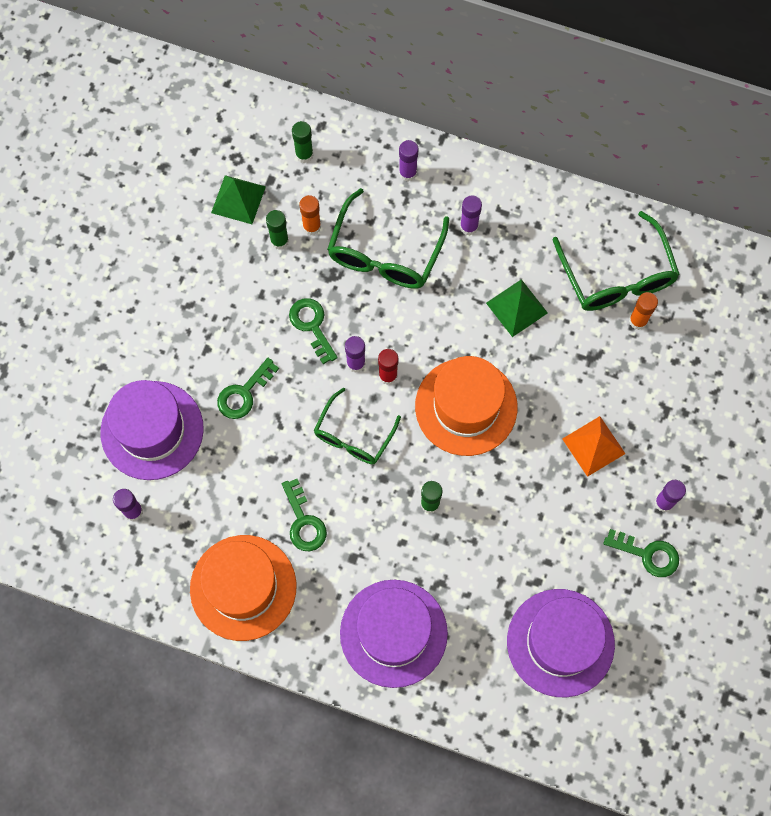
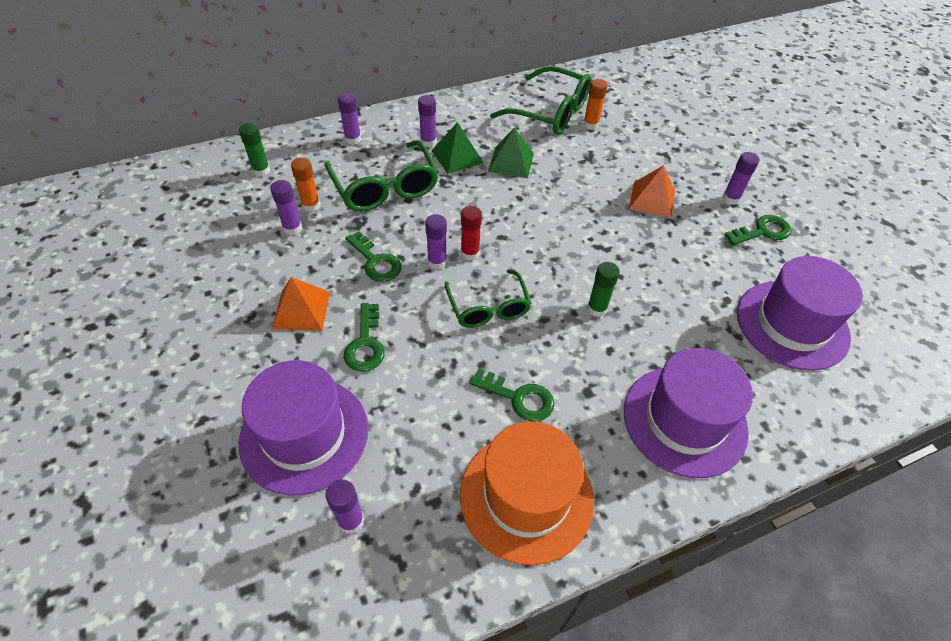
camera: 45 degrees left, 20 degrees down
green pyramid [211,175,266,224] -> green pyramid moved to [431,122,484,174]
green glue stick [266,210,289,250] -> purple glue stick [270,180,302,235]
green key [289,298,338,364] -> green key turned 150 degrees counterclockwise [345,231,401,282]
orange hat [415,356,517,456] -> none
none -> orange pyramid [272,277,330,331]

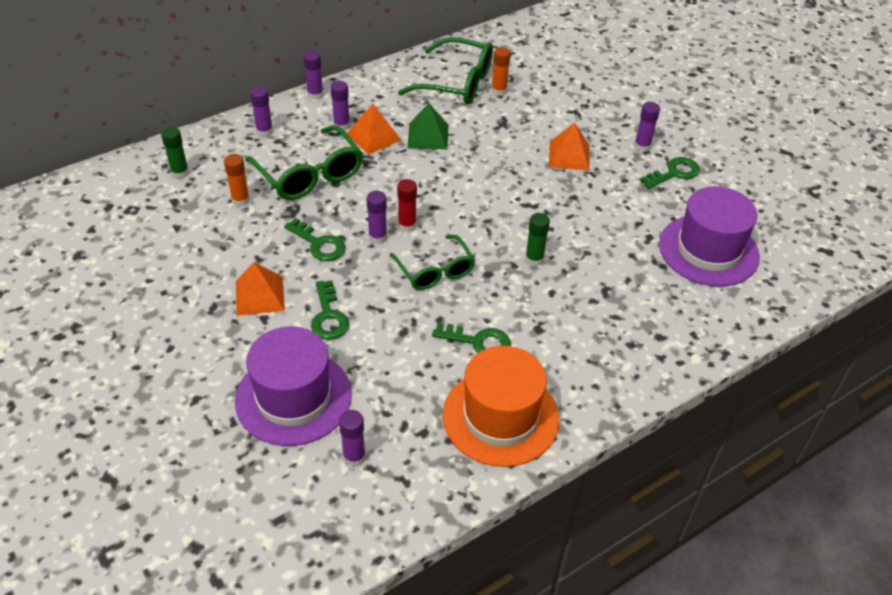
camera: 10 degrees left, 5 degrees down
purple glue stick [270,180,302,235] -> purple glue stick moved to [303,51,324,100]
green pyramid [431,122,484,174] -> orange pyramid [347,104,401,155]
purple hat [624,348,753,478] -> none

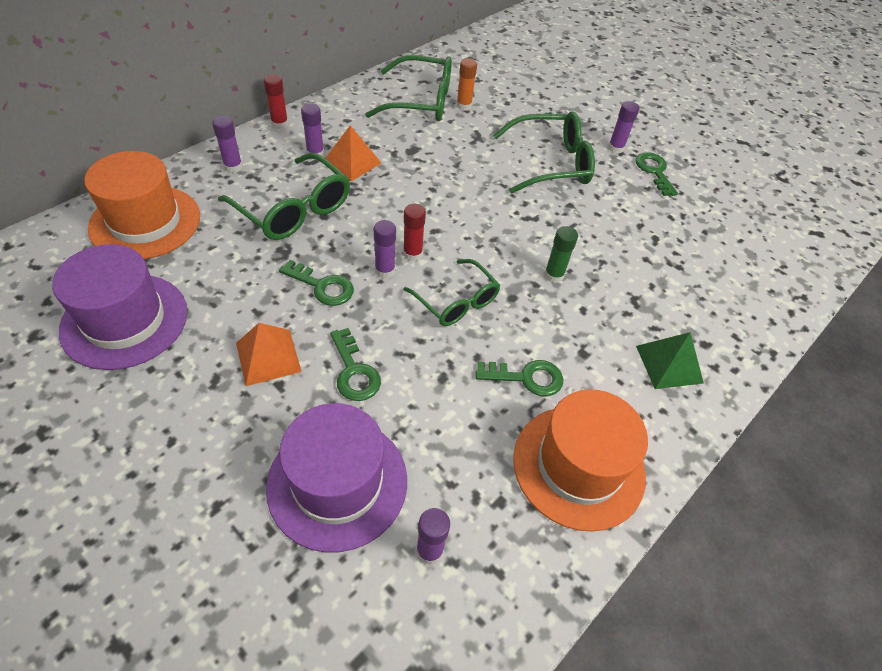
camera: 15 degrees left, 5 degrees up
green glue stick [161,127,189,179] -> orange hat [84,151,200,259]
orange glue stick [224,154,250,206] -> none
purple glue stick [303,51,324,100] -> red glue stick [263,74,288,129]
green pyramid [407,103,449,150] -> green pyramid moved to [636,332,704,389]
orange pyramid [549,123,590,170] -> green glasses [493,111,595,193]
green key [640,157,700,189] -> green key turned 60 degrees counterclockwise [635,152,678,196]
purple hat [659,186,760,286] -> purple hat moved to [52,244,187,370]

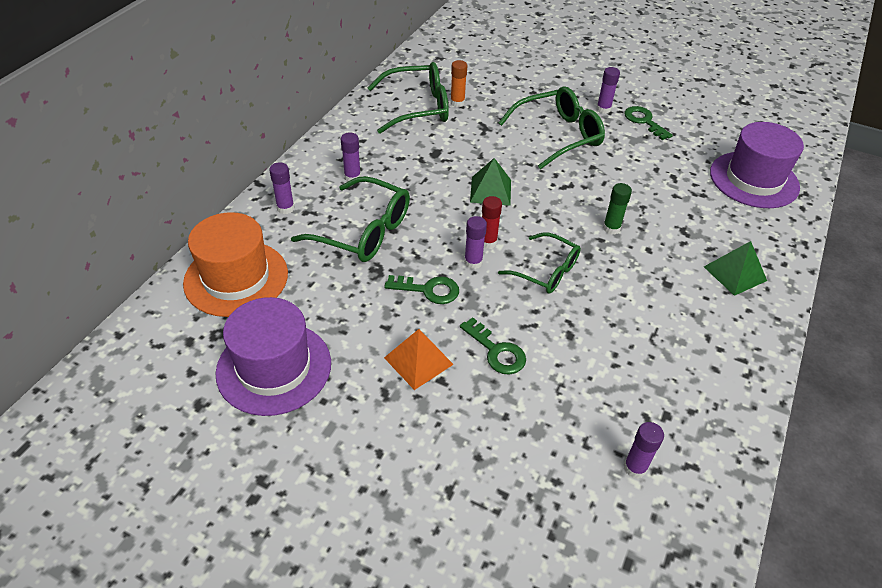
camera: 15 degrees left, 5 degrees down
red glue stick [263,74,288,129] -> none
purple hat [266,403,407,552] -> purple hat moved to [710,122,804,208]
orange pyramid [325,125,381,181] -> none
green key [475,360,563,396] -> none
orange hat [513,389,648,532] -> none
none -> green pyramid [470,158,511,206]

